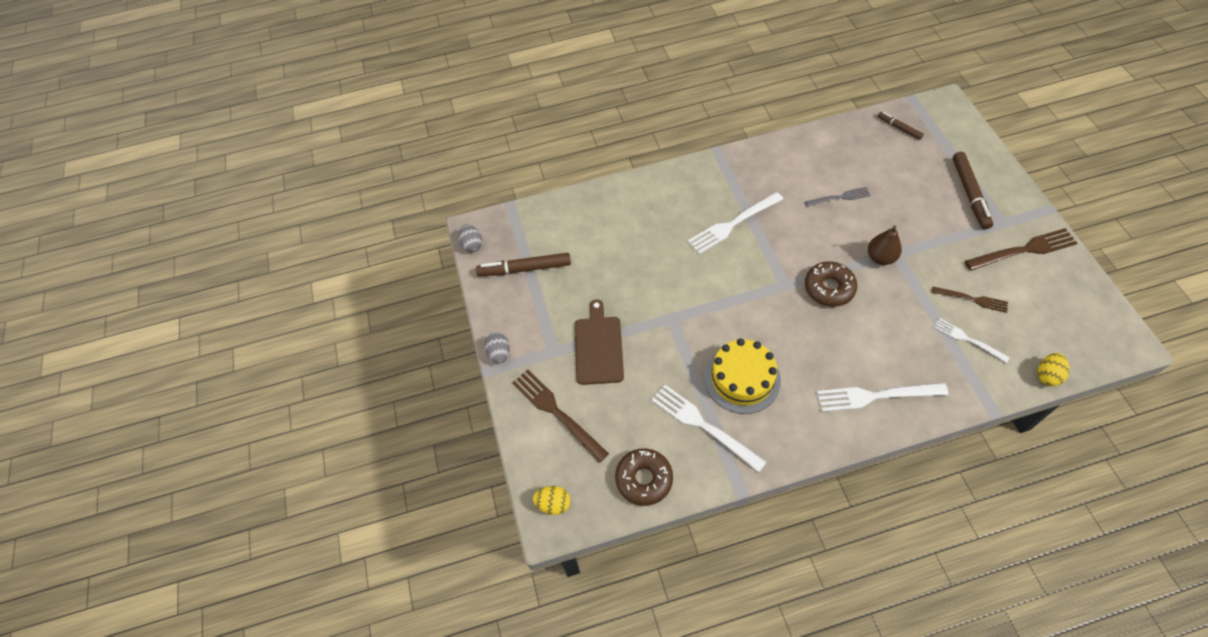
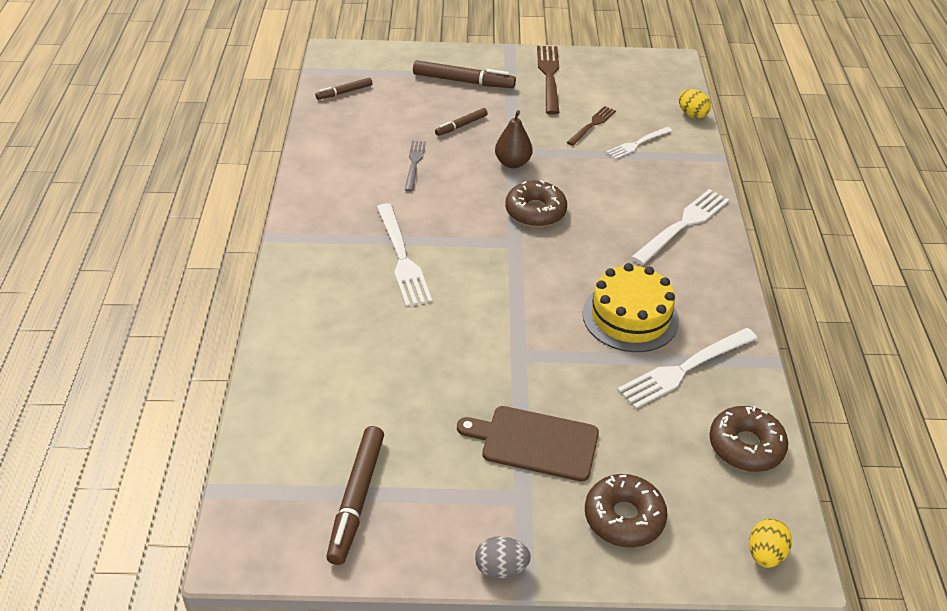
camera: 80 degrees left, 15 degrees down
grey egg [458,224,482,252] -> none
brown fork [512,370,609,463] -> brown donut [585,474,668,548]
white fork [817,383,948,412] -> white fork turned 150 degrees counterclockwise [631,189,730,265]
none -> brown marker [435,108,488,136]

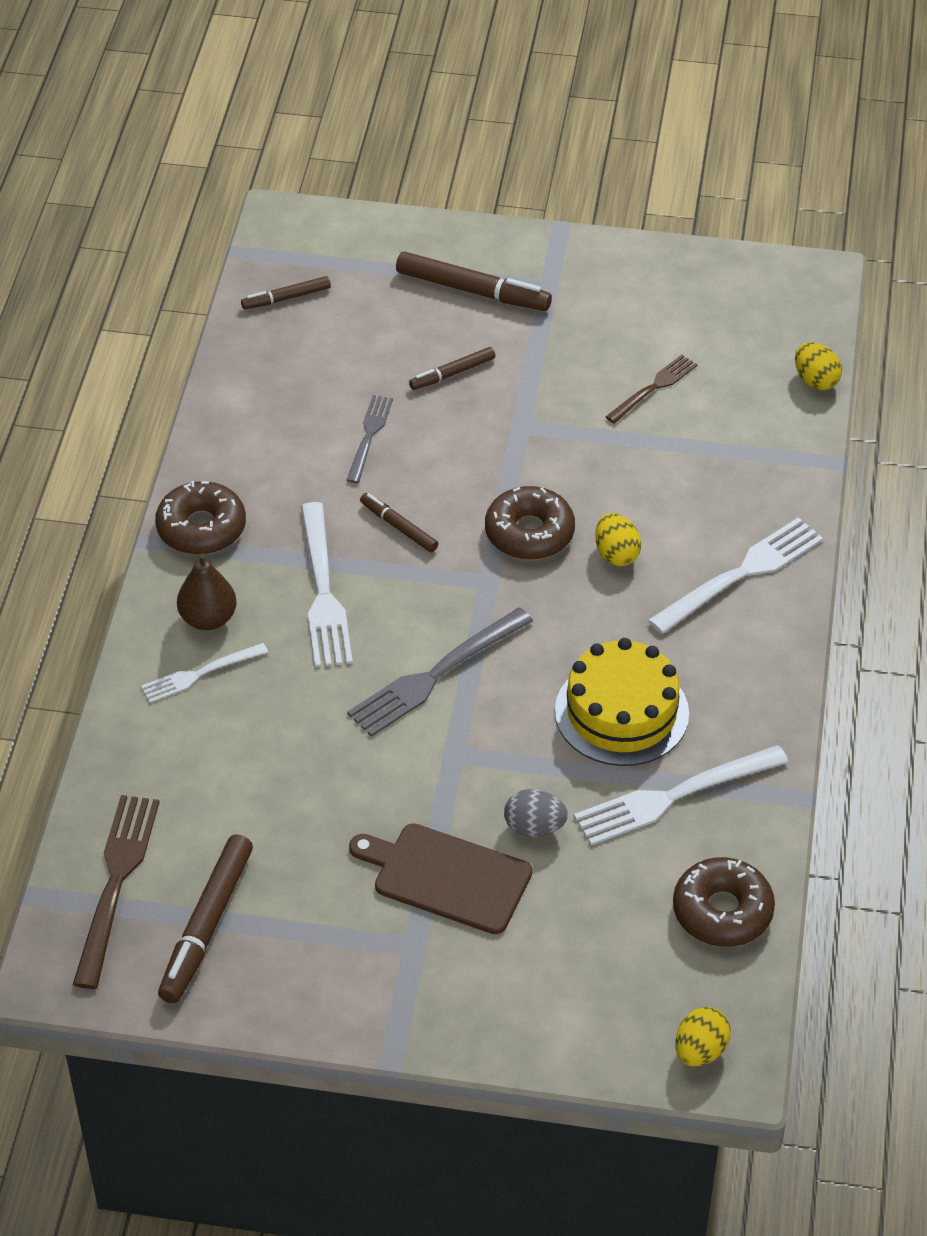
camera: 10 degrees right, 5 degrees up
grey egg [475,536,531,579] -> grey egg moved to [504,789,568,837]
brown pear [495,110,533,168] -> brown pear moved to [177,553,237,630]
brown fork [537,46,559,115] -> brown fork moved to [73,795,160,989]
brown donut [585,474,668,548] -> brown donut moved to [155,481,246,555]
white fork [606,127,672,159] -> white fork moved to [141,643,268,703]
none -> grey fork [347,608,533,737]
none -> brown marker [360,493,438,552]
none -> yellow egg [595,513,641,566]

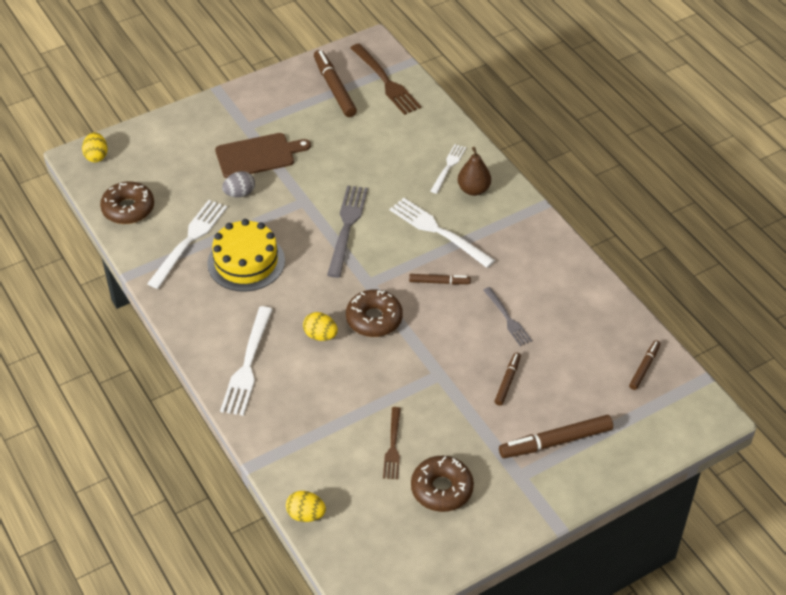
camera: 140 degrees right, 0 degrees up
brown donut [155,481,246,555] -> brown donut moved to [411,456,474,512]

